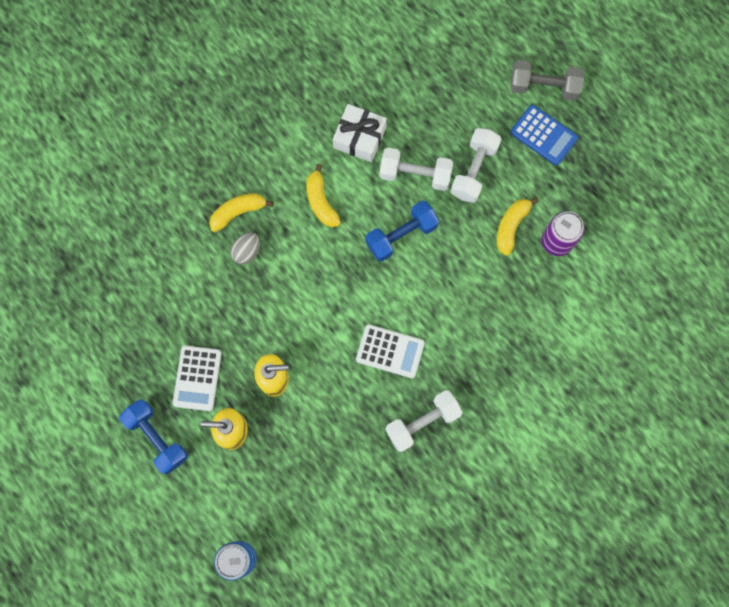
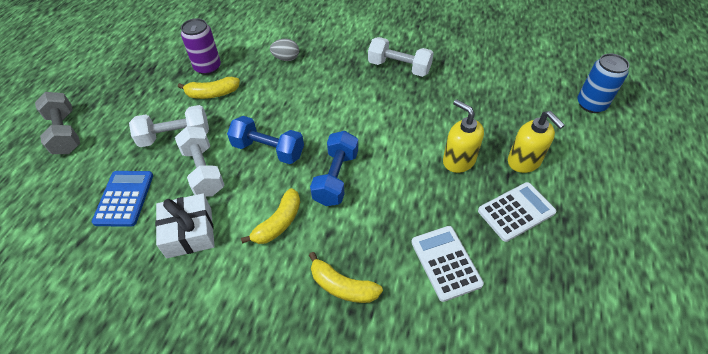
camera: 125 degrees left, 25 degrees down
blue dumbbell [119,399,188,474] -> blue dumbbell moved to [310,131,358,206]
grey egg [230,233,260,265] -> grey egg moved to [270,39,299,61]
white calculator [356,324,425,378] -> white calculator moved to [411,226,484,302]
blue calculator [510,105,578,166] -> blue calculator moved to [92,171,153,227]

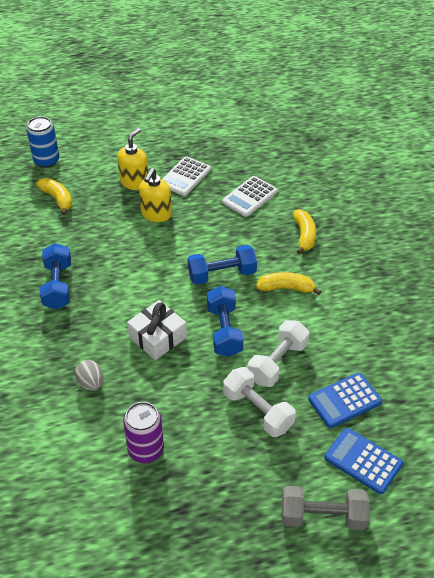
camera: 120 degrees left, 5 degrees down
grey dumbbell [35,92,80,154] -> grey dumbbell turned 60 degrees clockwise [282,486,370,530]
white gift [155,193,215,258] -> white gift moved to [127,300,187,360]
yellow banana [178,77,240,99] -> yellow banana moved to [36,178,72,215]
white dumbbell [368,37,434,77] -> blue dumbbell [40,243,71,309]
white calculator [478,182,556,242] -> white calculator turned 90 degrees counterclockwise [162,156,211,196]
none -> blue calculator [324,428,403,494]

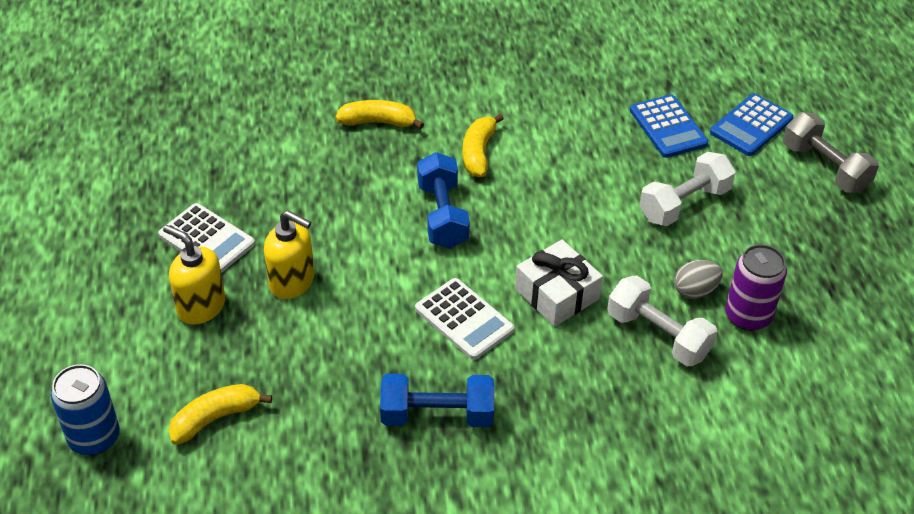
camera: 85 degrees left, 0 degrees up
grey egg [75,360,103,391] -> grey egg moved to [674,260,723,299]
blue dumbbell [207,286,243,357] -> none
white calculator [222,176,278,217] -> white calculator moved to [415,278,514,360]
white dumbbell [248,320,309,387] -> white dumbbell moved to [607,276,717,366]
grey dumbbell [282,486,370,530] -> grey dumbbell turned 45 degrees counterclockwise [783,112,879,193]

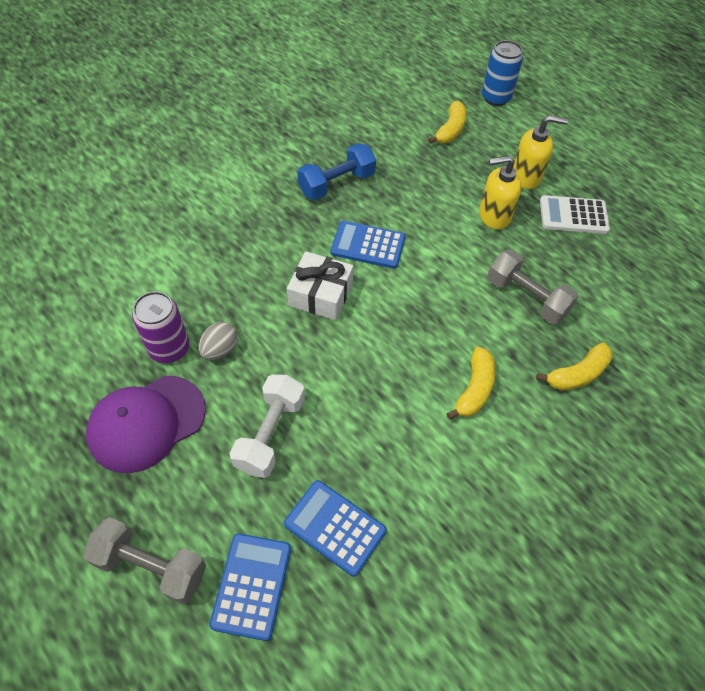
camera: 145 degrees right, 10 degrees up
white calculator [415,278,514,360] -> blue calculator [331,221,406,269]
blue dumbbell [417,152,470,248] -> none
yellow banana [462,114,504,177] -> yellow banana turned 45 degrees clockwise [447,347,495,420]
white dumbbell [607,276,717,366] -> none
none -> purple cap [86,376,206,473]
none -> grey dumbbell [487,249,579,324]

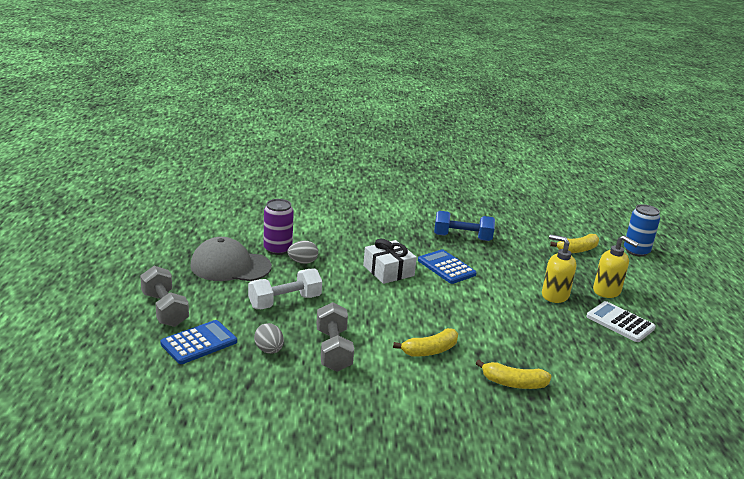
camera: 40 degrees right, 30 degrees down
purple cap [86,376,206,473] -> grey cap [190,237,272,281]
blue calculator [284,480,386,577] -> grey egg [254,323,284,354]
grey dumbbell [487,249,579,324] -> grey dumbbell moved to [317,302,354,372]

